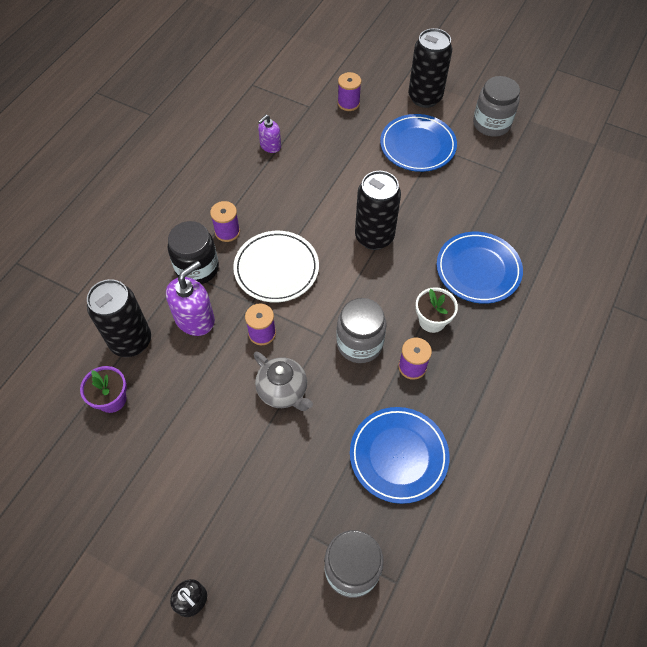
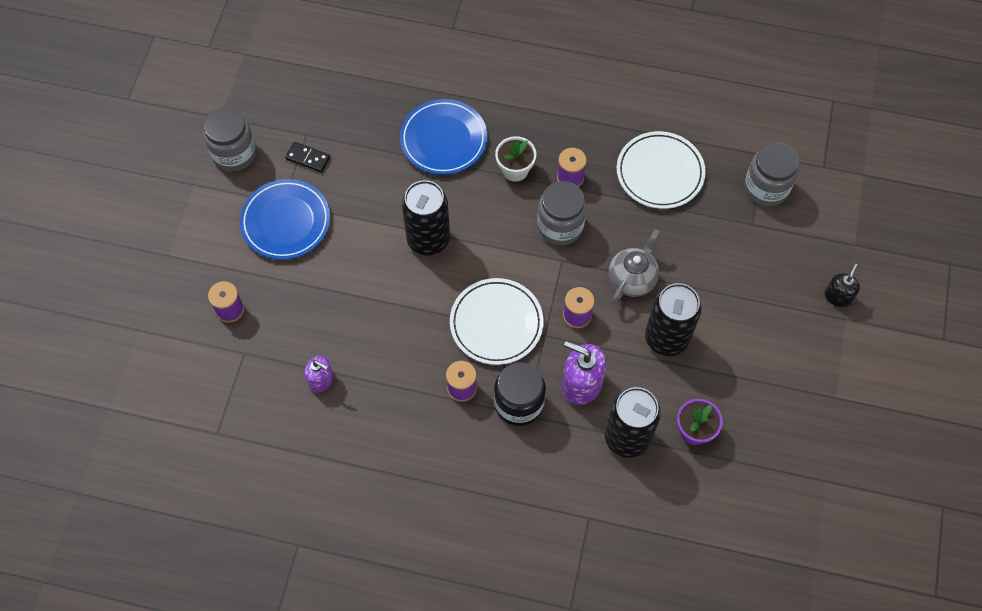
camera: 105 degrees left, 5 degrees up
blue plate [350,407,449,504] -> white plate [617,131,706,209]
black can [408,28,452,108] -> black can moved to [645,283,702,356]
none -> black domino [285,142,330,173]

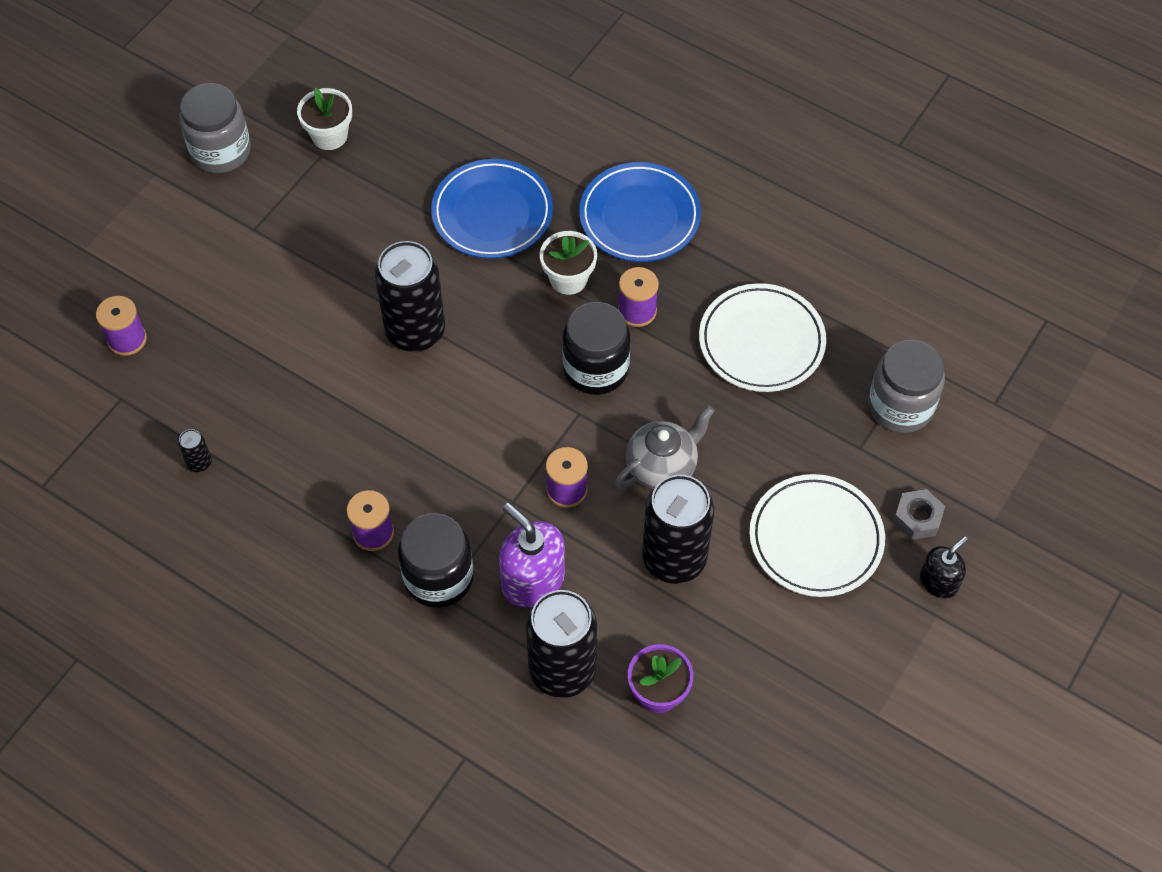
camera: 20 degrees right, 5 degrees down
blue plate [240,179,330,260] -> blue plate moved to [579,162,701,262]
black domino [285,142,330,173] -> none
purple soap dispenser [304,356,334,392] -> black can [178,429,212,472]
white plate [450,278,544,365] -> white plate moved to [749,474,885,597]
grey jar [537,181,587,245] -> black jar [562,302,630,395]
none -> white flower pot [297,88,352,150]
none -> grey nut [893,489,945,540]

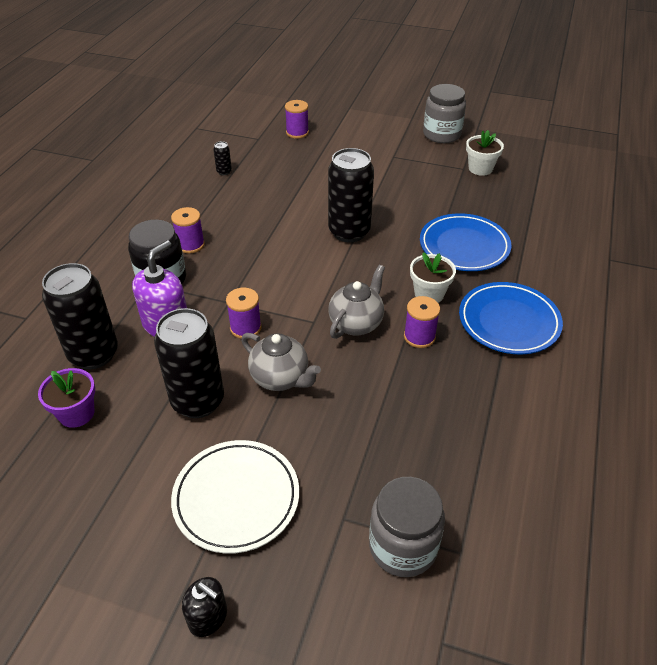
camera: 75 degrees right, 15 degrees down
black jar [562,302,630,395] -> grey teapot [328,265,385,339]
white plate [699,283,826,392] -> none
grey nut [893,489,945,540] -> none

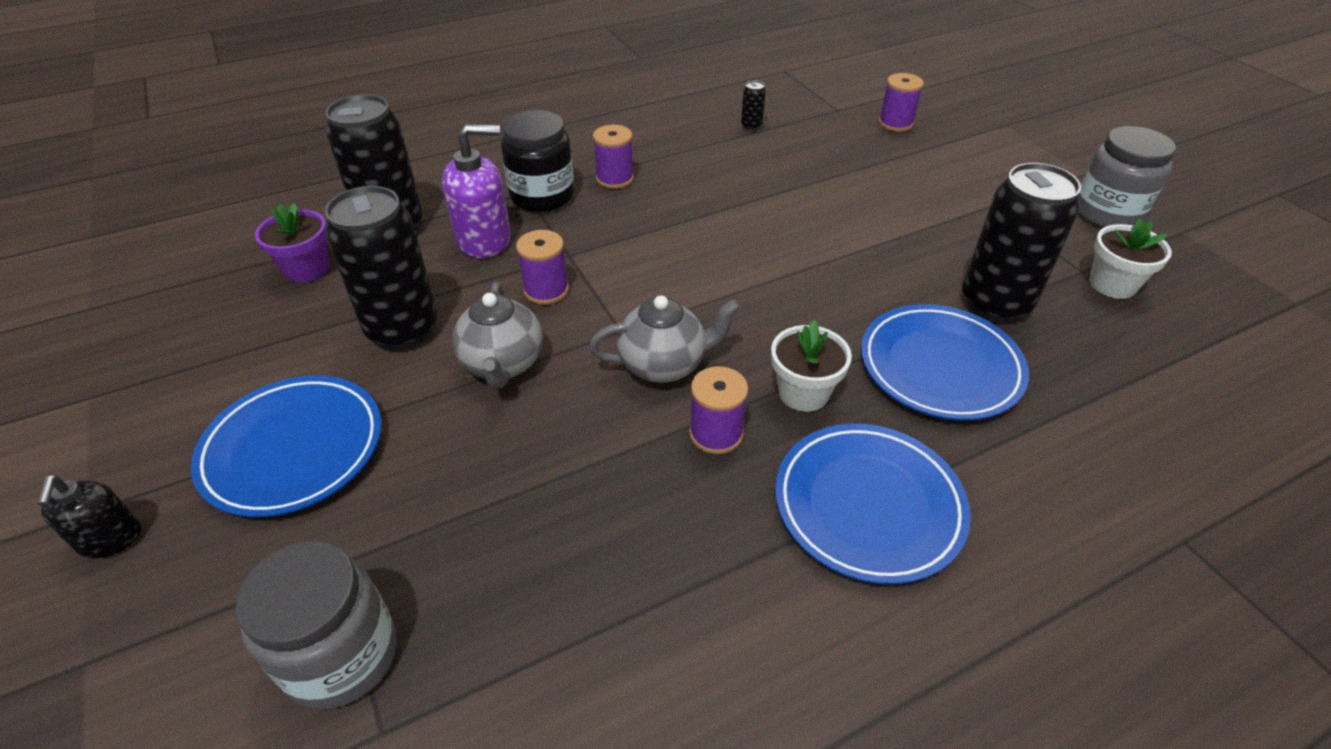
camera: 45 degrees right, 0 degrees up
white plate [171,440,299,554] -> blue plate [191,376,382,517]
black can [328,148,374,243] -> black can moved to [962,163,1081,323]

